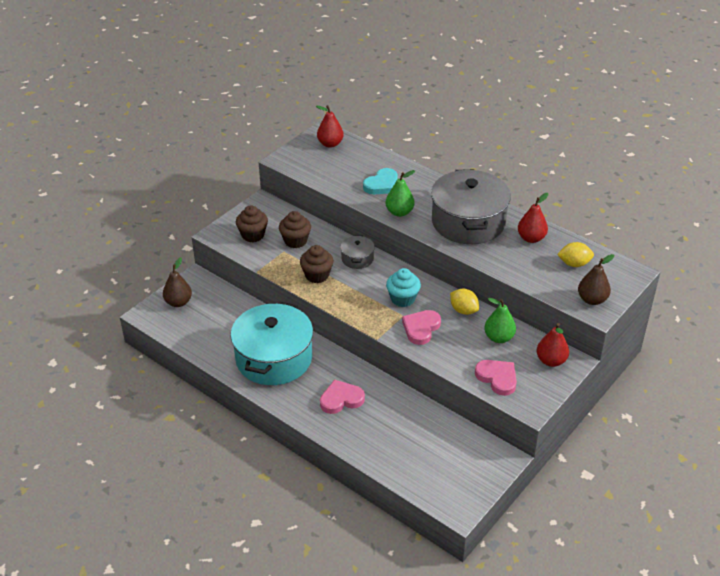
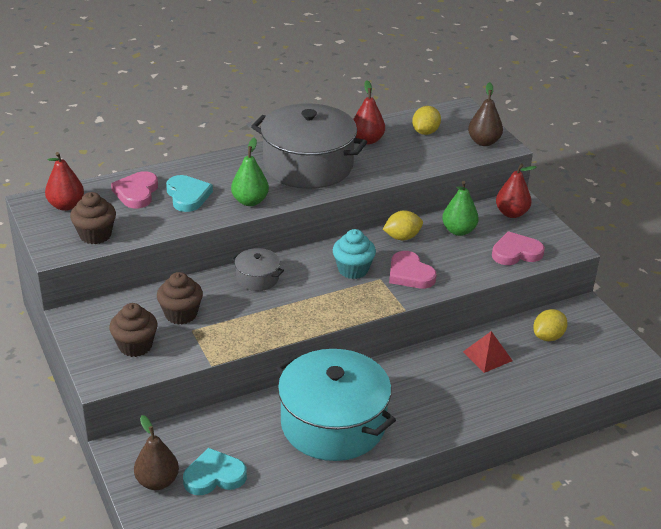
camera: 65 degrees left, 5 degrees down
brown cupcake [300,245,333,283] -> brown cupcake moved to [70,192,116,244]
pink heart [320,380,365,414] -> pink heart moved to [111,171,158,208]
none -> turquoise heart [183,448,247,495]
none -> red pyramid [463,331,513,373]
none -> yellow lemon [533,309,567,341]

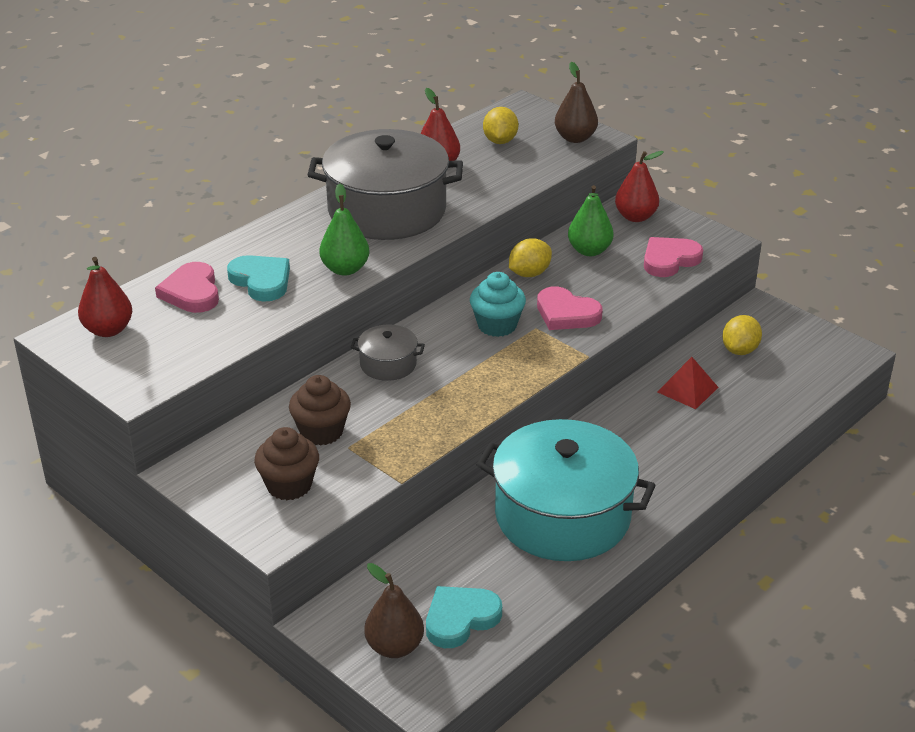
camera: 20 degrees left, 0 degrees up
brown cupcake [70,192,116,244] -> none

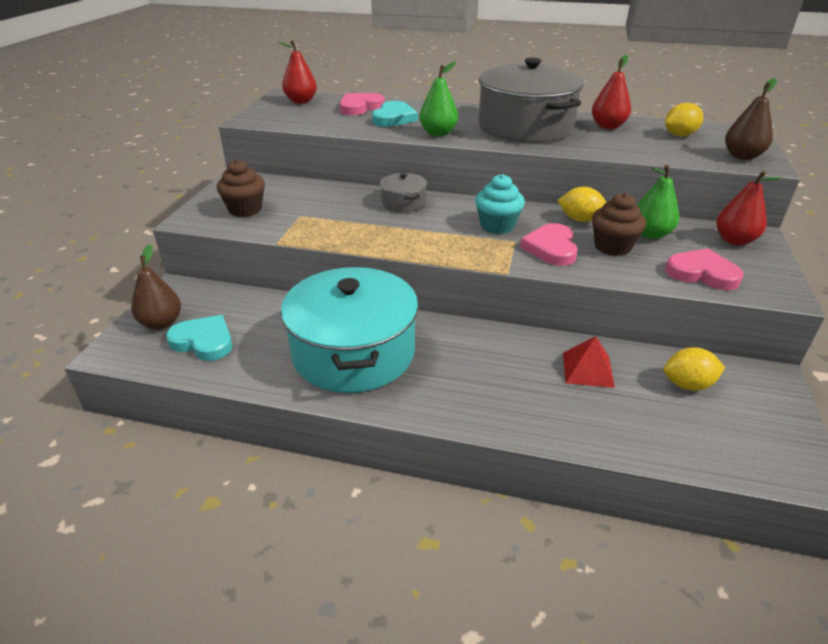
camera: 60 degrees right, 0 degrees up
brown cupcake [289,375,351,446] -> brown cupcake moved to [592,193,646,256]

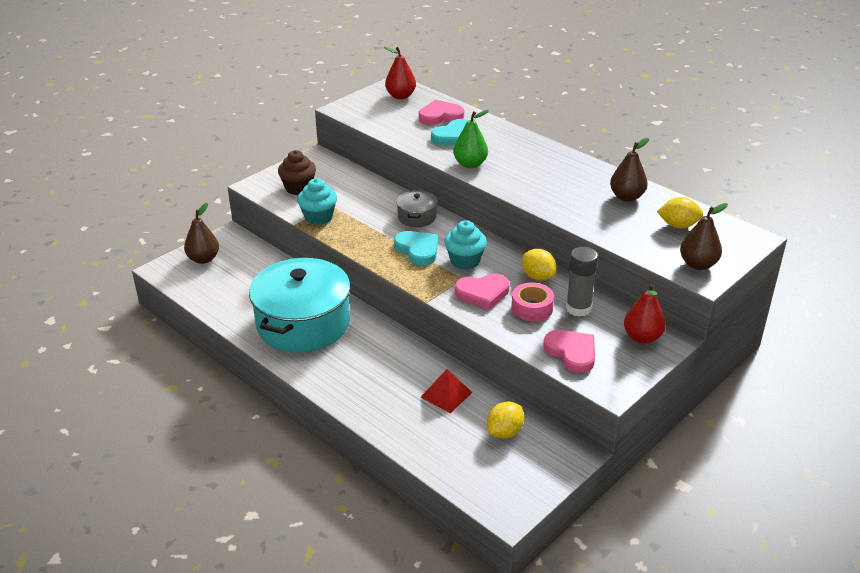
camera: 30 degrees right, 0 degrees up
turquoise heart [166,315,232,361] -> turquoise heart moved to [394,231,438,266]
grey pot [478,58,584,143] -> none
pink heart [520,223,578,266] -> pink heart turned 135 degrees counterclockwise [455,274,510,310]
red pear [592,55,631,129] -> brown pear [610,138,649,202]
brown cupcake [592,193,646,256] -> pink tape [511,282,554,322]
green pear [637,165,679,239] -> grey glue stick [566,247,598,317]
yellow lemon [664,347,725,391] -> yellow lemon turned 75 degrees counterclockwise [487,401,524,439]
none -> turquoise cupcake [297,178,337,225]

